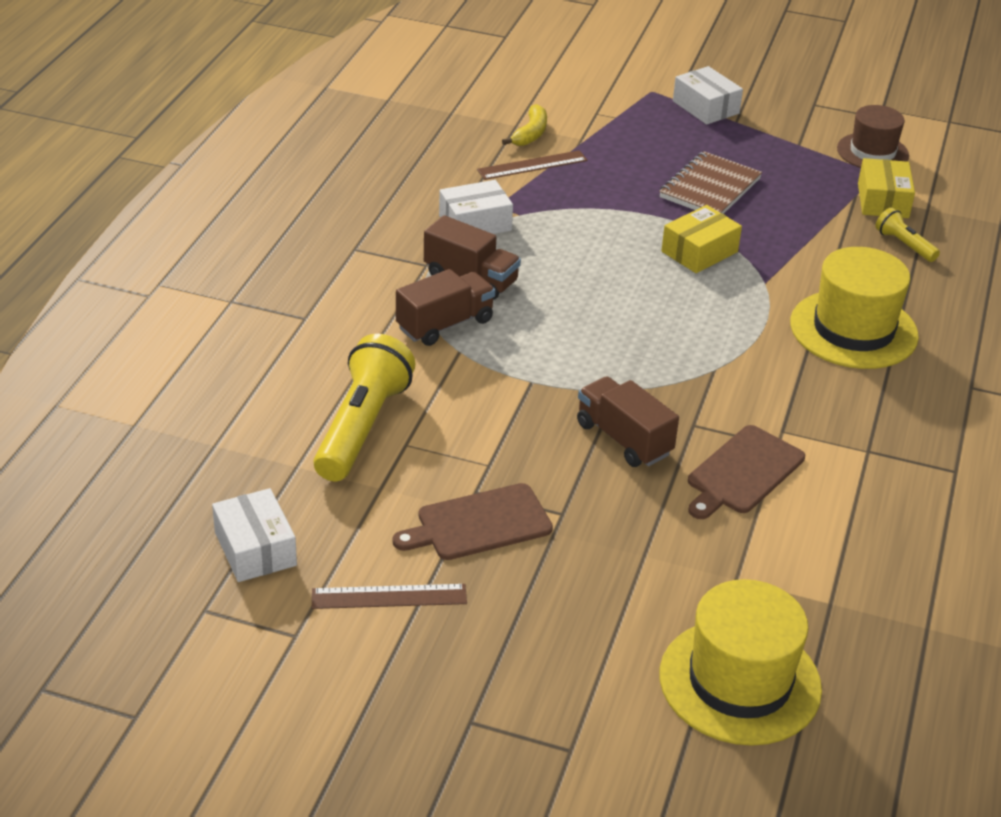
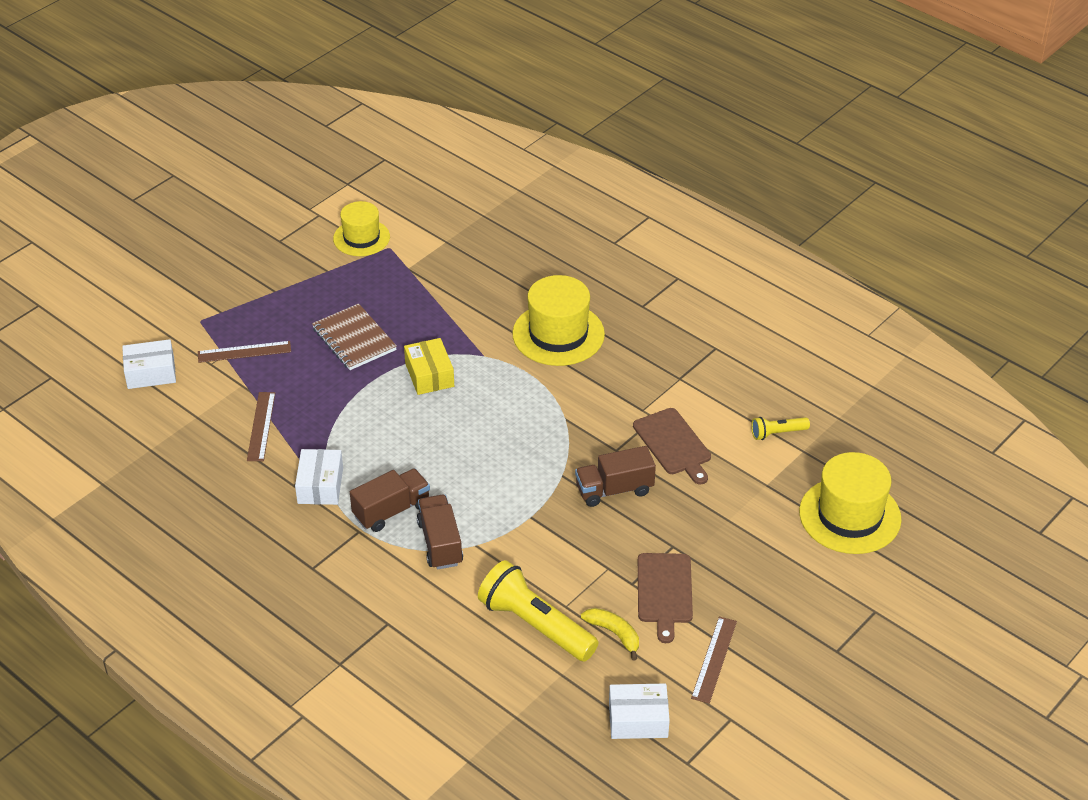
camera: 65 degrees left, 5 degrees up
yellow banana [502,104,547,146] -> yellow banana moved to [581,608,639,660]
white box [673,66,743,125] -> white box moved to [122,339,176,389]
brown hat [837,105,909,168] -> yellow hat [333,201,390,256]
yellow box [858,158,915,218] -> none
yellow flashlight [876,208,940,262] -> yellow flashlight moved to [751,417,810,440]
none -> brown ruler [198,341,291,363]

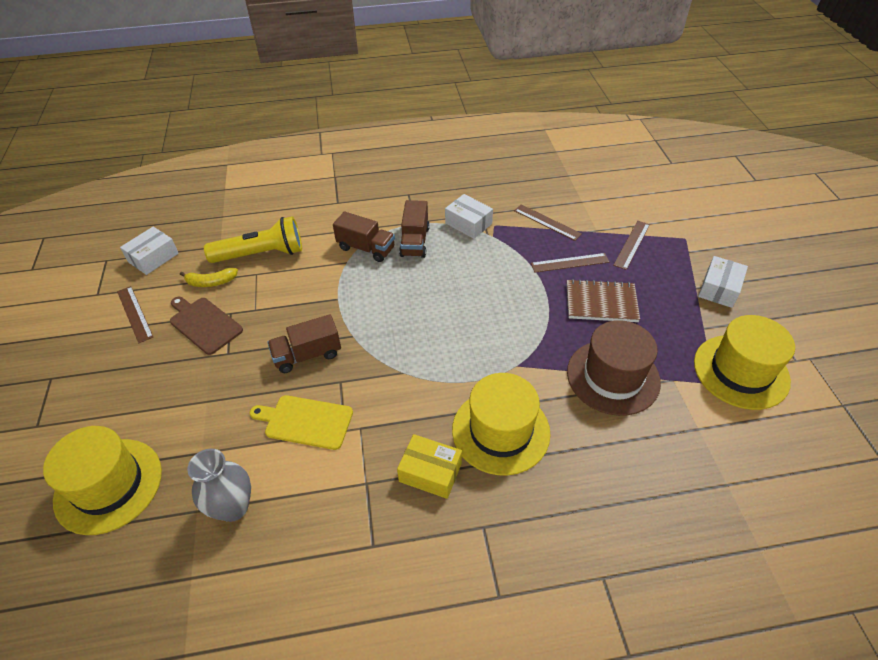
camera: 130 degrees right, 5 degrees up
white box [122,339,176,389] -> white box moved to [698,256,748,308]
yellow hat [333,201,390,256] -> yellow hat [694,315,795,410], size x1.54
yellow box [404,338,454,395] -> yellow box moved to [397,434,462,499]
brown truck [575,446,656,507] -> brown truck turned 135 degrees counterclockwise [267,314,341,373]
brown cutting board [633,408,711,485] -> yellow cutting board [250,395,353,450]
yellow flashlight [751,417,810,440] -> grey vase [187,449,251,522]
none -> brown ruler [531,253,609,273]
none -> brown hat [567,320,661,416]

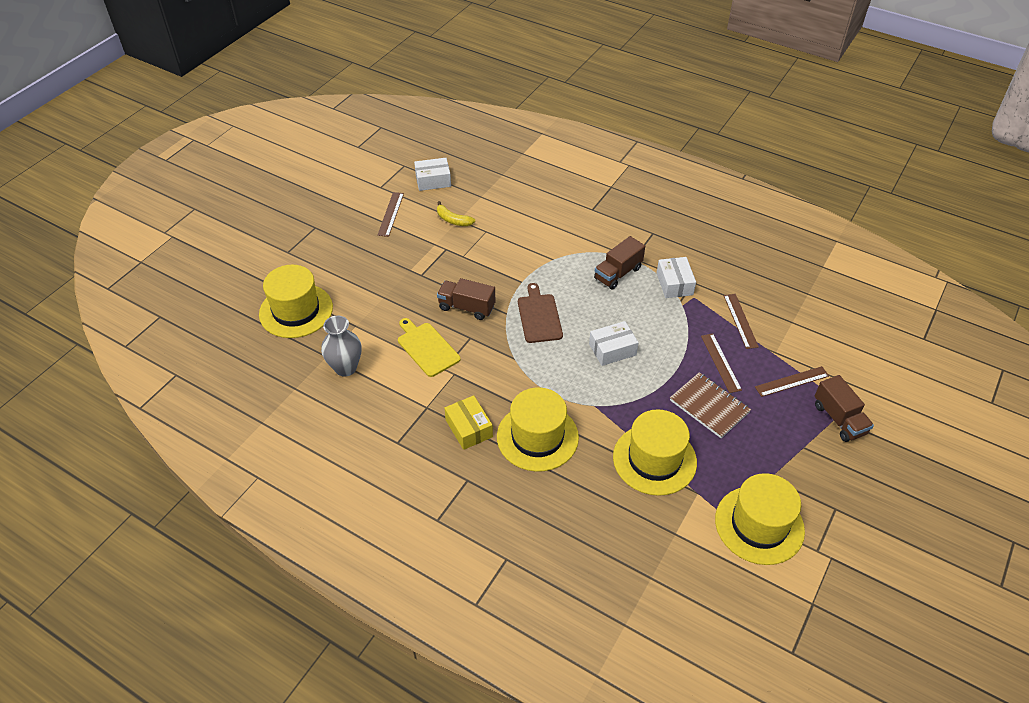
camera: 40 degrees right, 0 degrees up
brown cutting board [170,297,243,355] -> brown cutting board moved to [518,283,563,343]
yellow flashlight [204,216,302,263] -> none
brown truck [333,212,395,262] -> brown truck moved to [815,375,874,442]
brown ruler [531,253,609,273] -> brown ruler turned 45 degrees clockwise [701,333,742,393]
brown hat [567,320,661,416] -> yellow hat [613,409,697,496]
white box [698,256,748,308] -> white box moved to [589,321,639,366]

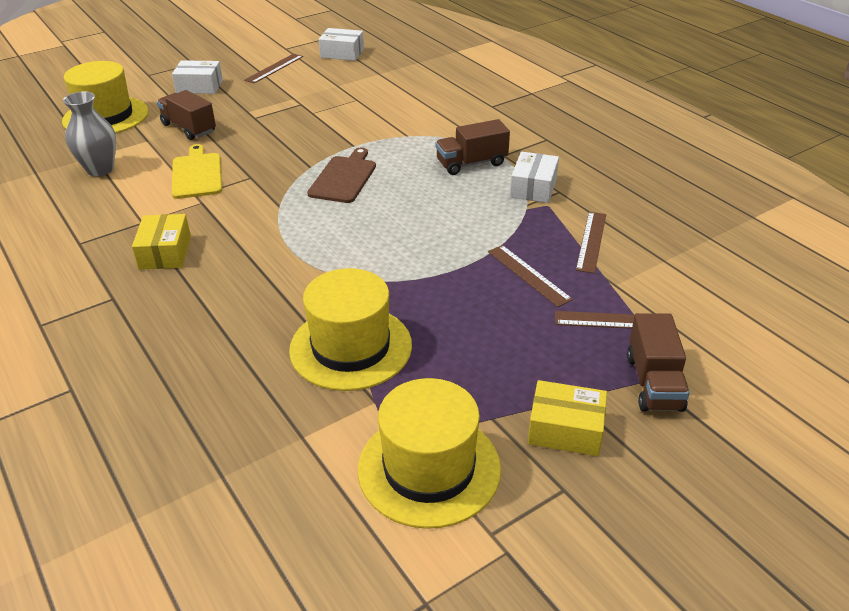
camera: 25 degrees right, 10 degrees down
yellow banana [437,201,475,226] -> none
brown truck [437,278,495,320] -> brown truck moved to [157,90,216,140]
yellow hat [497,387,579,472] -> none
white box [589,321,639,366] -> white box moved to [172,60,223,94]
brown notebook [670,372,751,438] -> none
brown ruler [701,333,742,393] -> brown ruler turned 45 degrees counterclockwise [488,245,573,307]
none -> yellow box [528,380,607,456]

